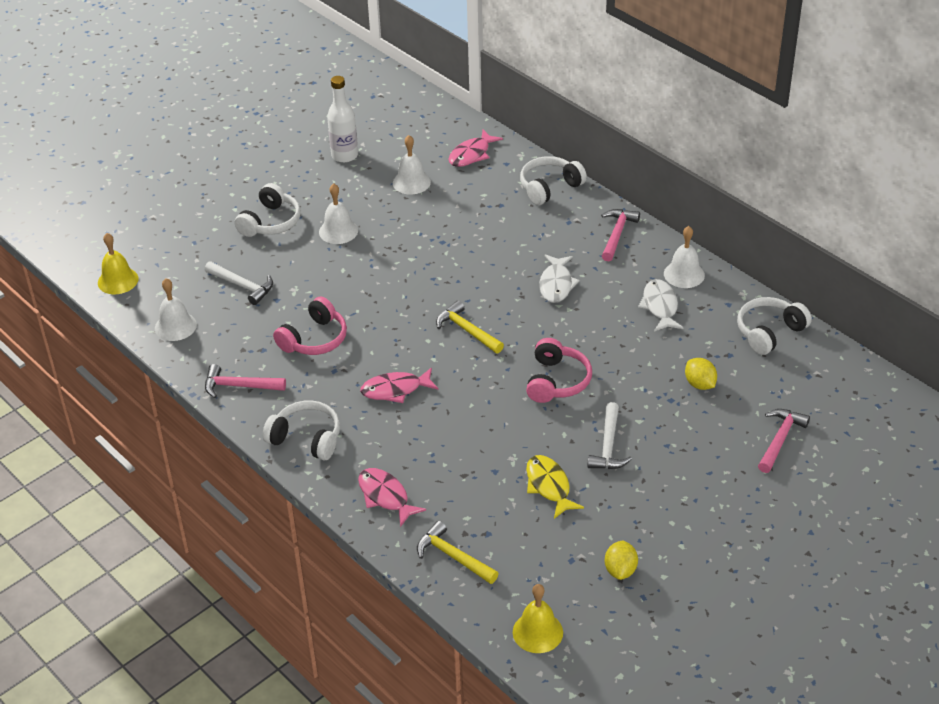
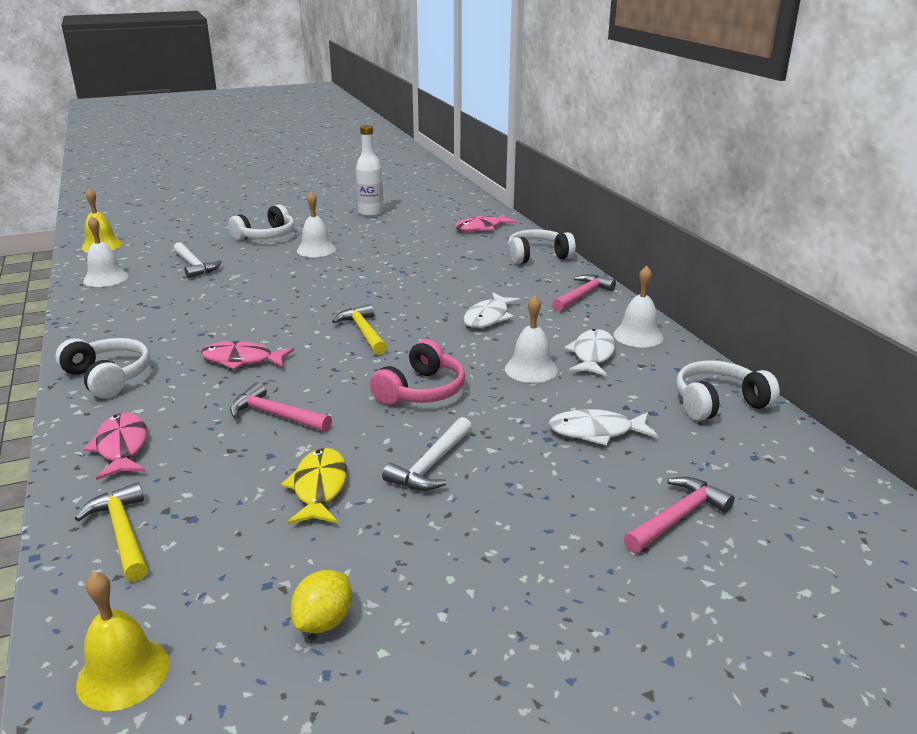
camera: 20 degrees right, 15 degrees down
pink hammer [205,364,286,398] -> pink hammer moved to [230,382,332,432]
pink headphones [273,296,347,355] -> none
white bell [393,135,431,195] -> white bell moved to [505,295,558,383]
yellow lemon [685,358,717,390] -> white fish [548,409,658,446]

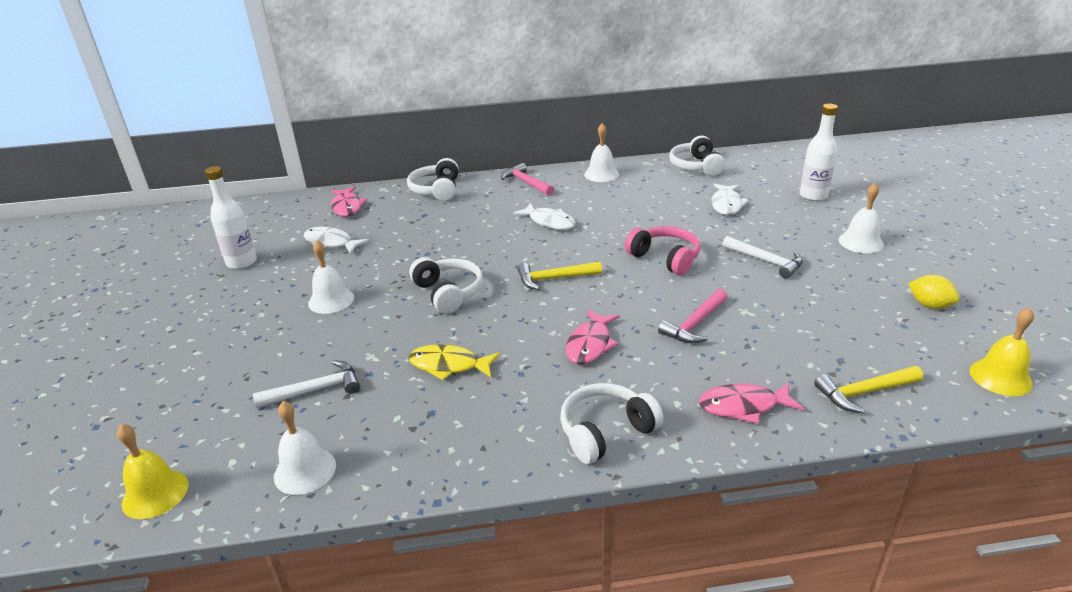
camera: 75 degrees left, 5 degrees up
white headphones [228,205,295,241] -> white headphones moved to [409,257,483,313]
yellow fish [281,448,347,524] -> yellow fish moved to [408,344,500,380]
white bell [505,295,558,383] -> white bell moved to [838,183,884,253]
white fish [564,329,615,376] -> white fish moved to [304,226,369,254]
pink hammer [624,477,735,553] -> white bottle [800,104,838,201]

